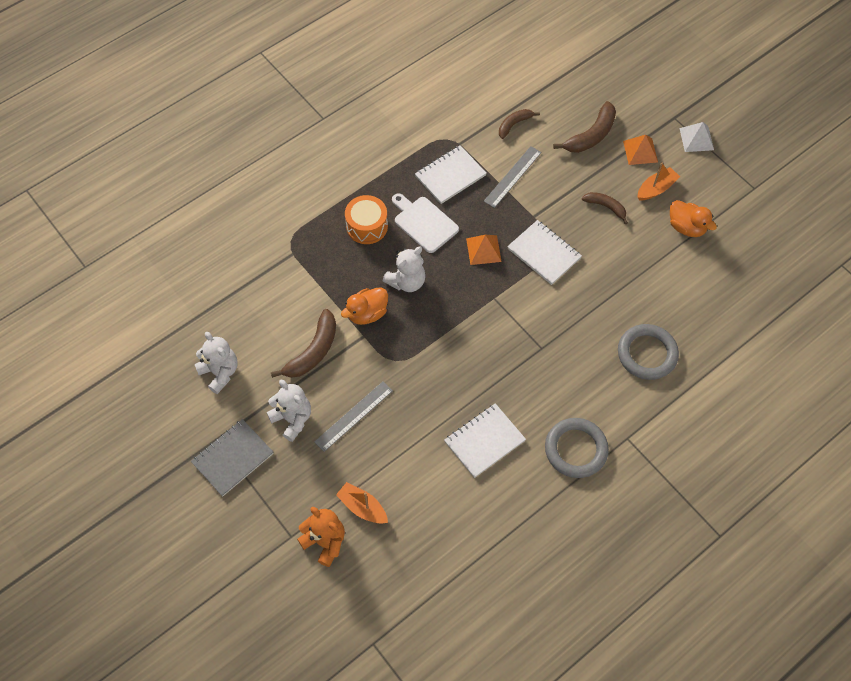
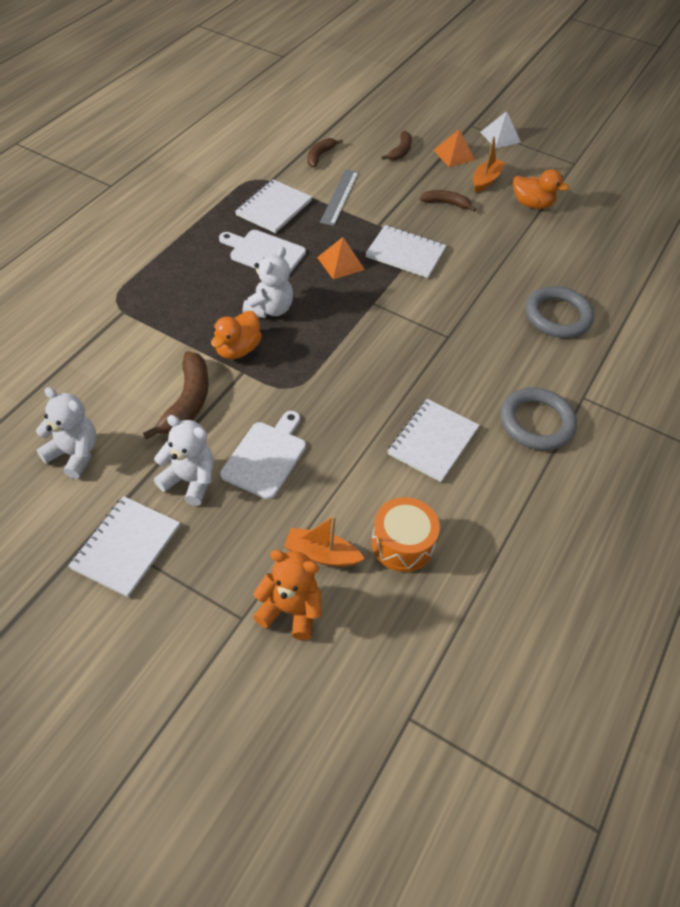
camera: 25 degrees left, 10 degrees down
grey notebook [191,419,274,497] -> white notebook [68,496,180,597]
grey ruler [314,381,393,452] -> white cutting board [220,411,306,499]
orange drum [345,195,388,244] -> orange drum moved to [371,497,440,572]
brown banana [553,101,616,153] -> brown banana [381,131,412,160], size x0.62

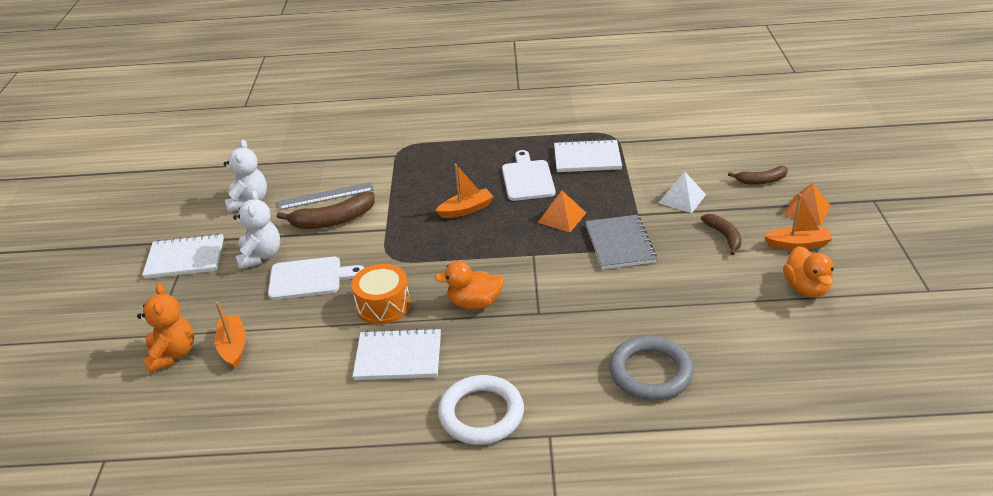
camera: 65 degrees right, 15 degrees down
orange duck [211,311,262,359] -> orange duck moved to [435,261,504,309]
white teddy bear [242,247,293,318] -> orange boat [435,164,493,218]
brown banana [307,138,343,167] -> none
grey ruler [320,169,359,226] -> grey ruler moved to [277,182,374,210]
white notebook [365,225,447,278] -> grey notebook [586,215,657,269]
orange drum [371,497,440,572] -> orange drum moved to [351,264,411,325]
white pyramid [480,111,521,148] -> white pyramid moved to [659,171,706,213]
grey ring [500,387,577,450] -> white ring [438,375,524,445]

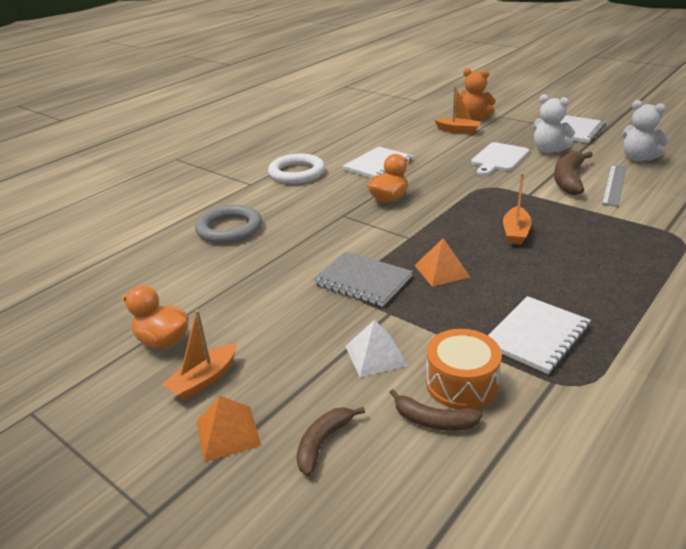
camera: 130 degrees right, 5 degrees down
orange drum [351,264,411,325] -> orange drum moved to [426,329,502,409]
white cutting board [502,150,555,201] -> none
brown banana [701,214,742,255] -> brown banana moved to [389,389,483,431]

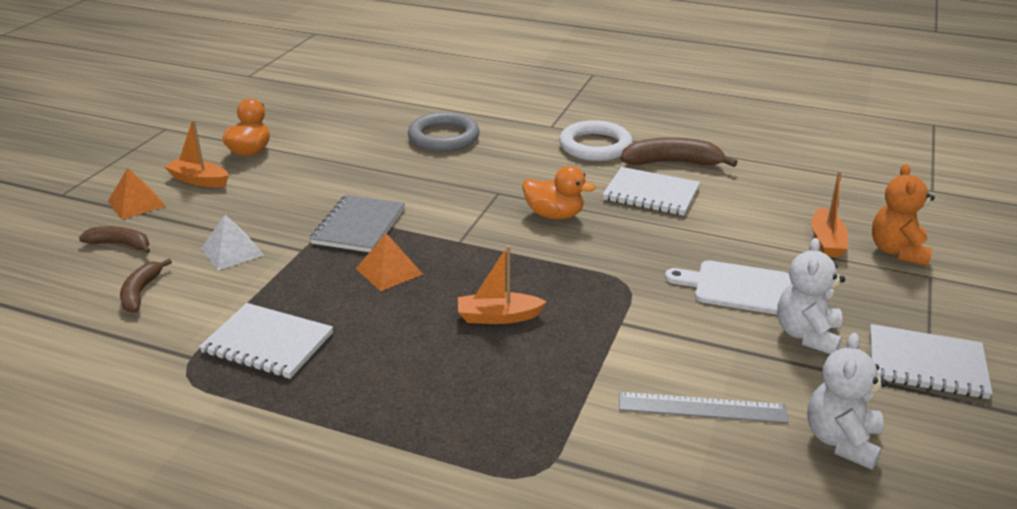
camera: 70 degrees right, 0 degrees up
orange drum [426,329,502,409] -> none
brown banana [554,151,593,195] -> brown banana moved to [620,137,738,167]

